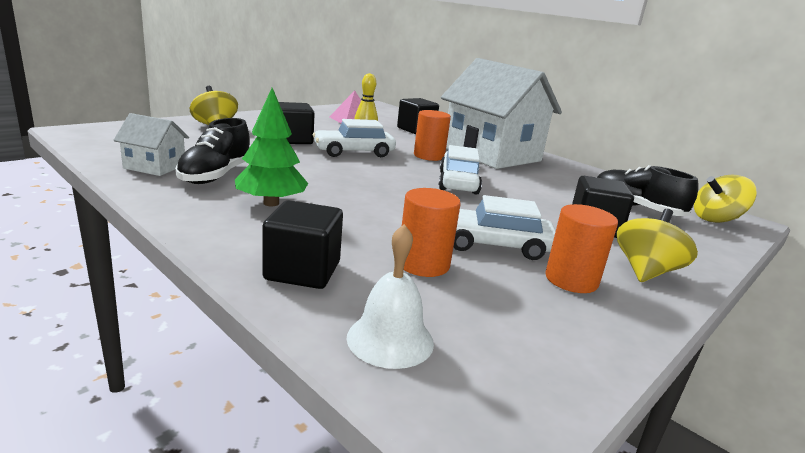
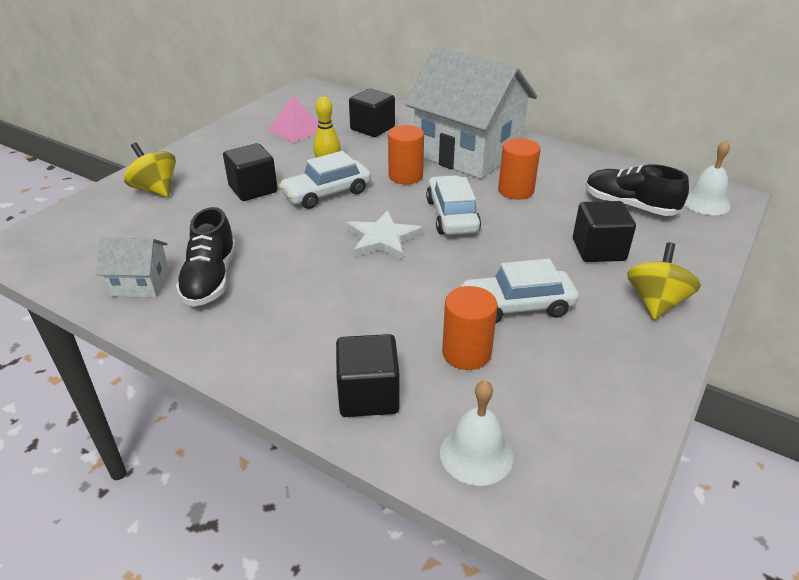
camera: 10 degrees left, 15 degrees up
green tree [235,88,308,206] -> none
orange cylinder [545,204,618,293] -> orange cylinder moved to [498,138,540,200]
yellow spinning top [694,175,756,223] -> white bell [684,140,731,215]
none -> white star [347,210,423,260]

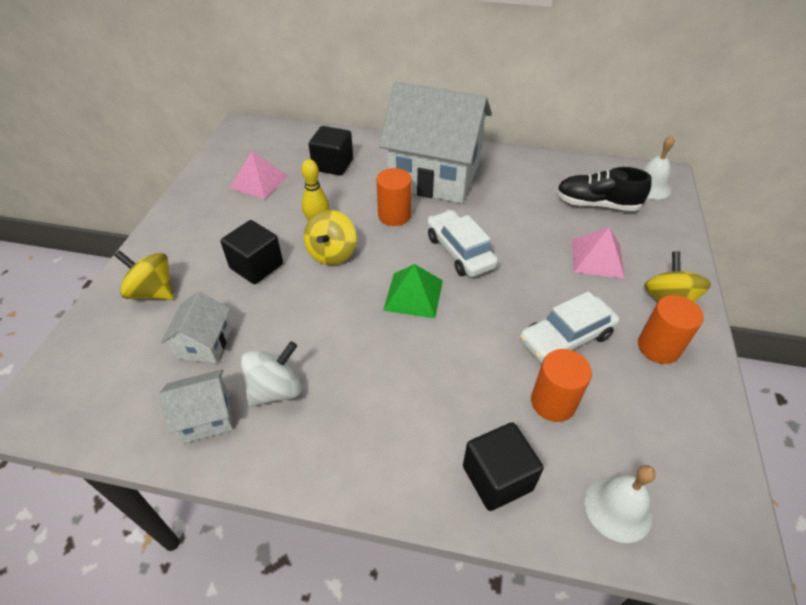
camera: 20 degrees left, 10 degrees up
black shoe [176,207,236,307] -> white spinning top [241,341,302,407]
white car [279,151,371,209] -> yellow spinning top [304,210,357,265]
white star [347,210,423,260] -> green pyramid [383,264,443,318]
orange cylinder [498,138,540,200] -> orange cylinder moved to [638,295,704,364]
black cube [573,201,636,262] -> pink pyramid [572,227,625,278]
none -> white house [161,291,231,363]

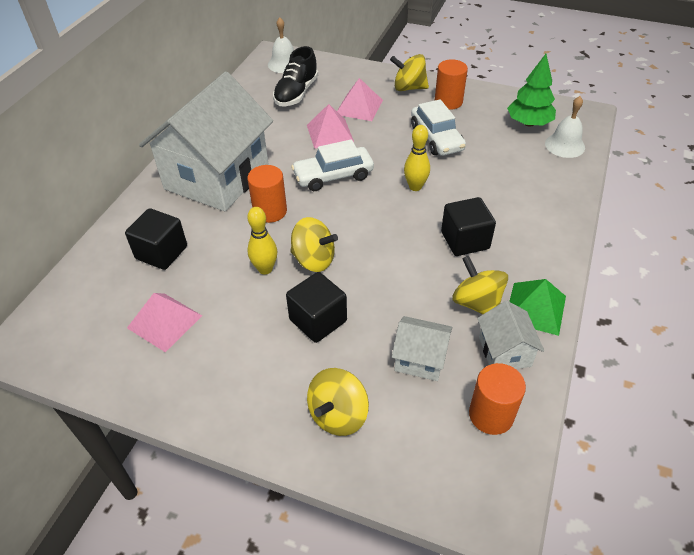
camera: 80 degrees left, 0 degrees up
white spinning top [241,341,302,407] -> yellow spinning top [452,256,508,314]
green pyramid [383,264,443,318] -> green pyramid moved to [509,279,566,336]
black cube [463,422,543,511] -> black cube moved to [441,197,496,256]
orange cylinder [531,349,592,422] -> orange cylinder moved to [469,363,526,435]
none -> pink pyramid [307,104,354,149]
none -> yellow bowling pin [404,125,430,191]
none -> green tree [507,54,556,127]

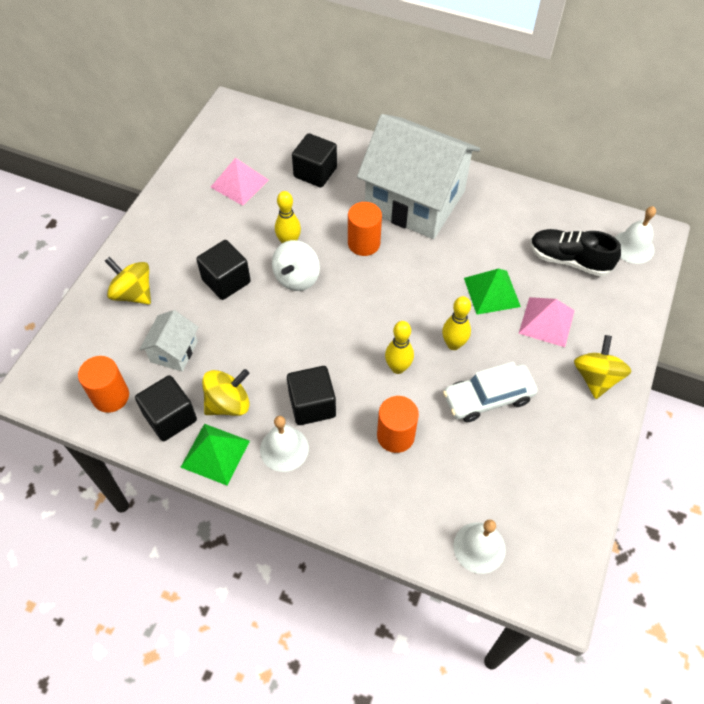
camera: 90 degrees right, 10 degrees up
yellow spinning top [290,217,338,272] -> white spinning top [272,240,320,291]
white car [291,139,374,191] -> none
pink pyramid [307,104,354,149] -> green pyramid [464,269,521,315]
orange cylinder [435,59,468,110] -> orange cylinder moved to [377,396,419,453]
white house [477,301,544,369] -> black cube [135,375,197,441]
green tree [507,54,556,127] -> none
none -> white bell [260,416,309,472]
none -> yellow bowling pin [442,296,471,350]

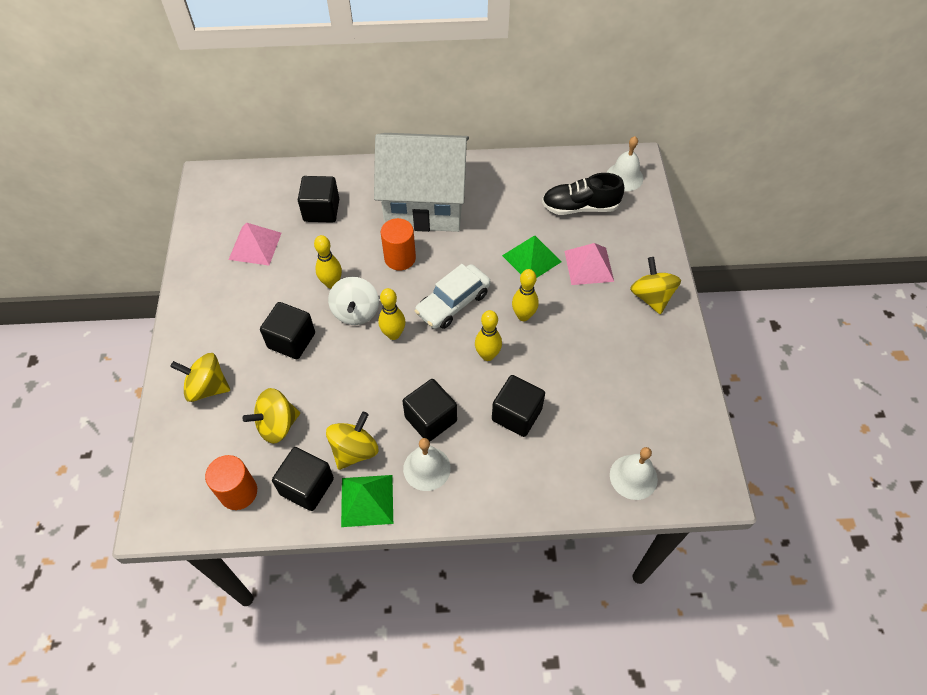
camera: 25 degrees left, 0 degrees up
white house [139,310,198,372] -> yellow spinning top [242,388,300,444]
orange cylinder [377,396,419,453] -> black cube [492,375,545,437]
white car [443,362,538,422] -> white car moved to [415,264,491,329]
none -> yellow bowling pin [378,288,405,340]

